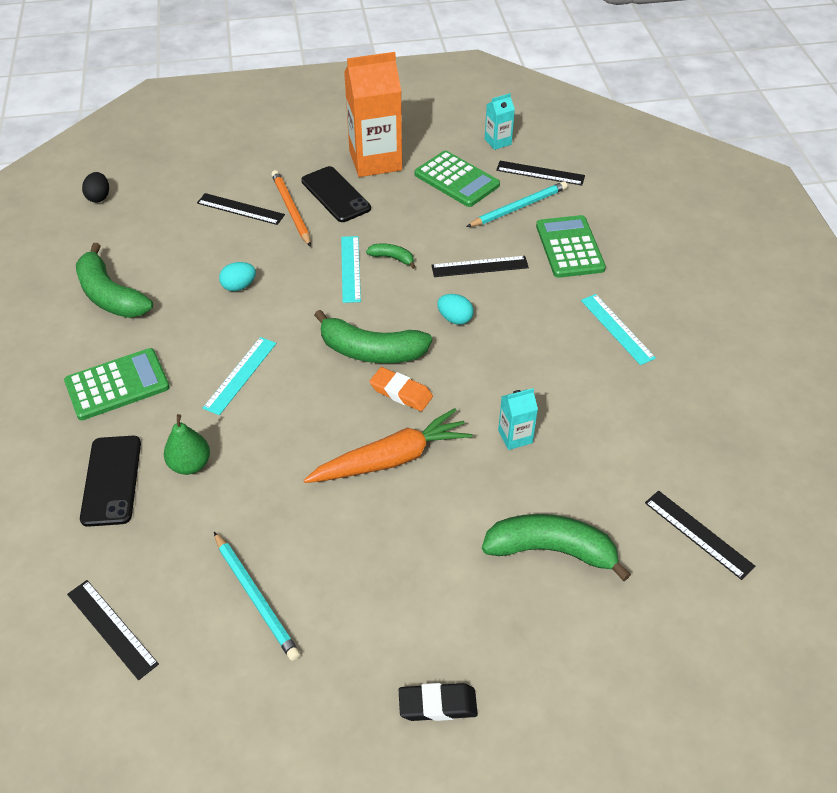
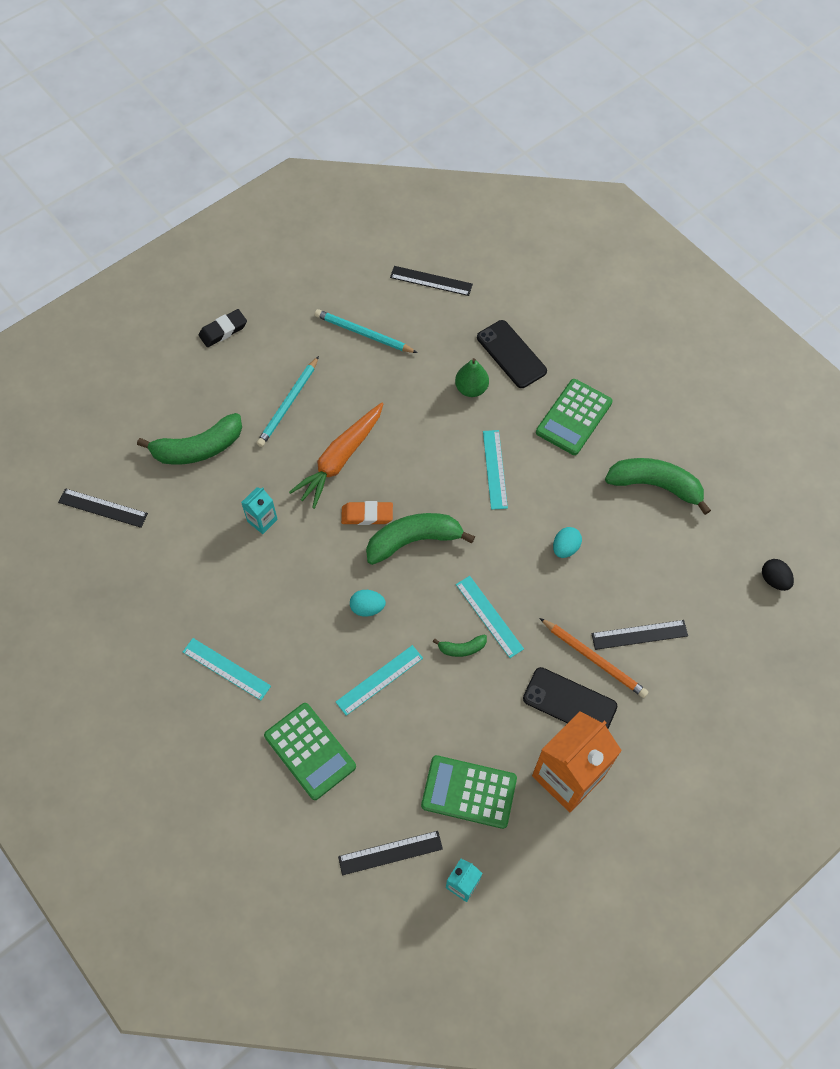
camera: 150 degrees right, 15 degrees up
black ruler [431,256,529,277] -> turquoise ruler [336,645,423,716]
turquoise pencil [466,181,567,227] -> turquoise pencil moved to [257,356,319,447]

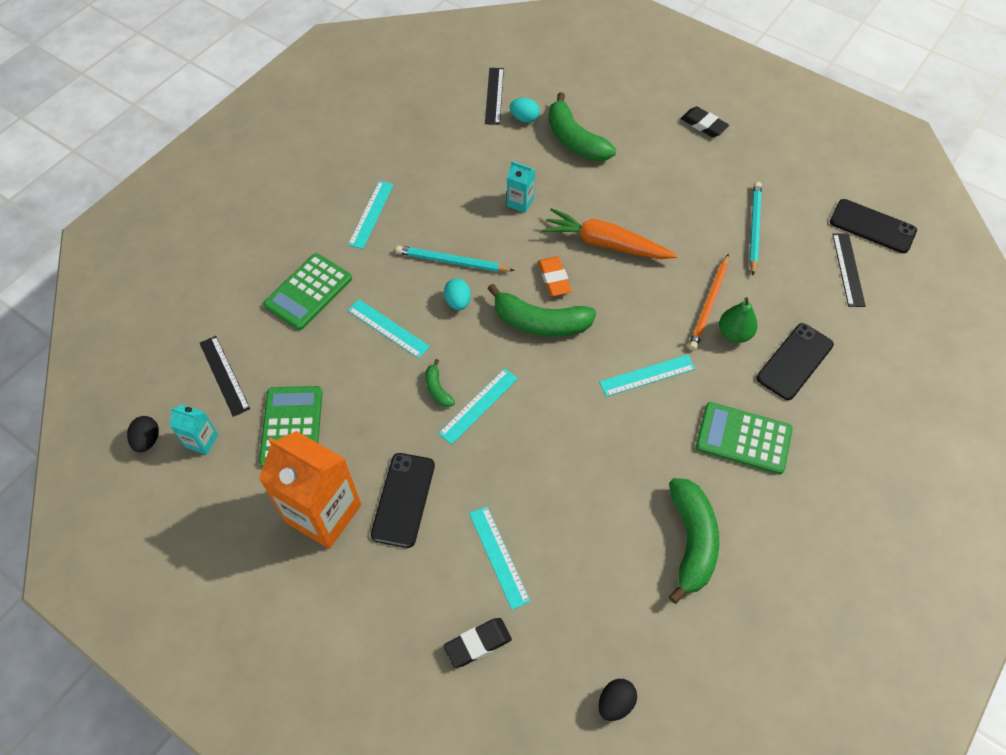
camera: 75 degrees right, 5 degrees down
turquoise pencil [257,356,319,447] -> turquoise pencil moved to [396,245,515,272]
green banana [366,513,475,565] -> green banana turned 135 degrees clockwise [487,284,596,337]
orange pencil [540,618,648,698] -> orange pencil moved to [689,254,729,351]
turquoise egg [553,527,582,558] -> turquoise egg moved to [510,98,540,123]
black ruler [591,620,688,650] -> turquoise ruler [469,506,530,610]
none -> black egg [127,416,159,452]
none -> black eraser [444,618,512,668]
none -> black phone [830,199,917,253]

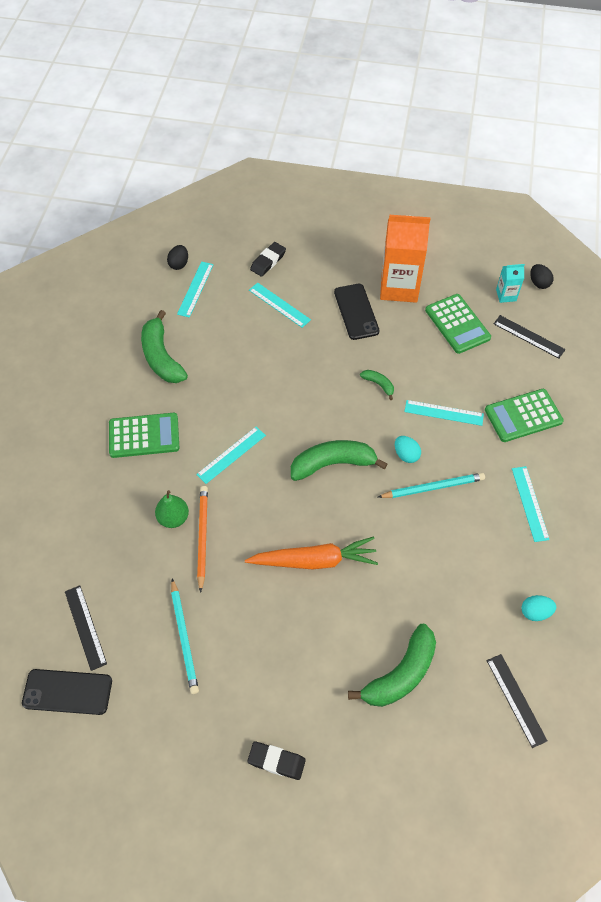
camera: 155 degrees right, 0 degrees up
green calculator [263,253,352,330] -> green calculator turned 120 degrees counterclockwise [485,389,564,442]
turquoise ruler [438,368,518,445] -> turquoise ruler moved to [177,261,214,318]
turquoise carton [507,161,535,213] -> none
turquoise egg [510,98,540,123] -> turquoise egg moved to [521,595,556,621]
orange eraser [538,257,572,296] -> none
green banana [548,92,616,161] -> green banana turned 105 degrees clockwise [348,623,436,707]
black phone [757,323,834,400] -> none

